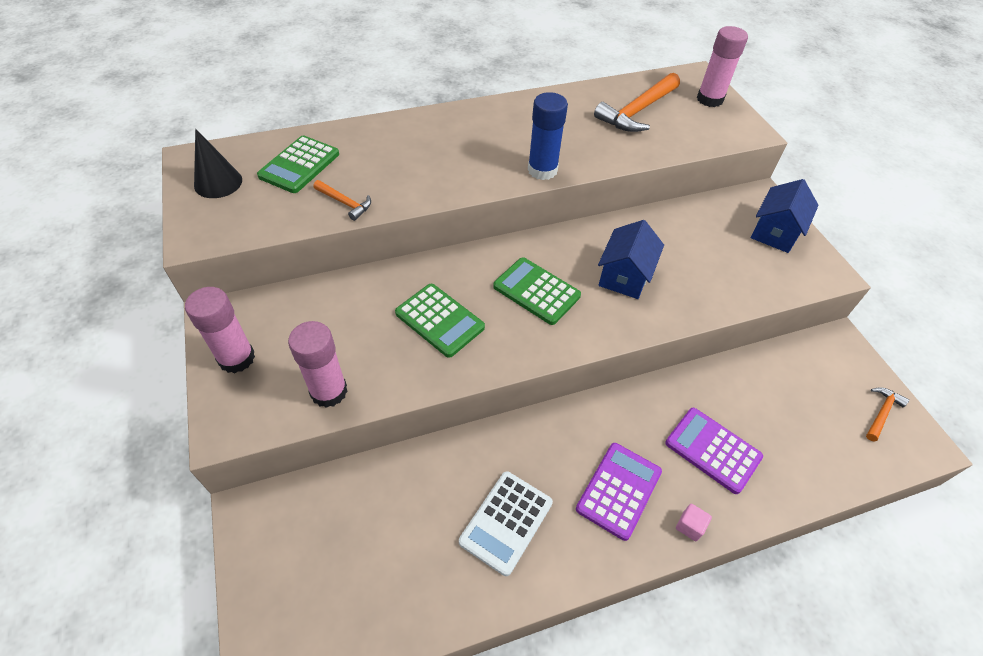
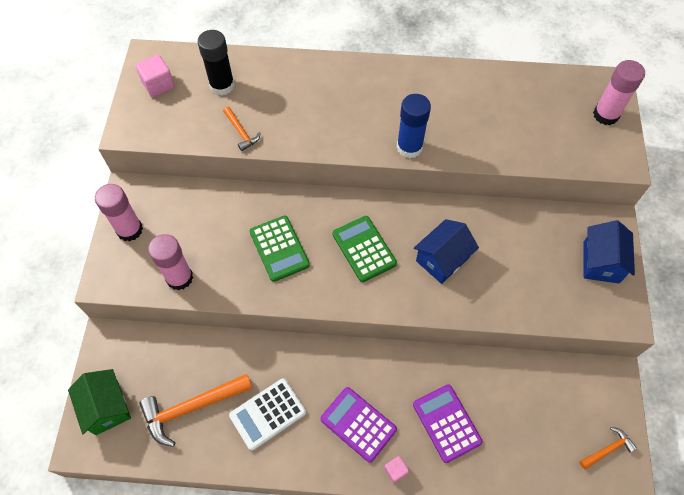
camera: 25 degrees right, 10 degrees up
black cone [194,129,242,198] -> pink cube [135,55,175,97]
green calculator [257,136,339,193] -> black glue stick [198,30,235,96]
purple calculator [576,443,662,541] -> purple calculator turned 105 degrees counterclockwise [320,387,397,463]
orange hammer [594,73,680,132] -> orange hammer moved to [139,374,252,447]
blue house [751,179,819,253] -> blue house turned 45 degrees counterclockwise [583,220,635,283]
none -> green house [68,369,131,435]

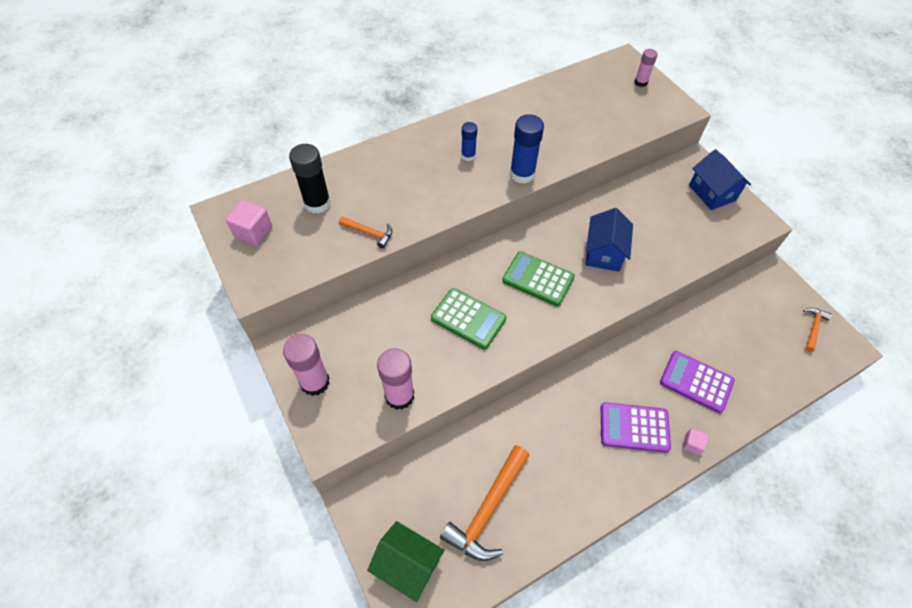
camera: 35 degrees left, 5 degrees down
white calculator [229,378,306,451] -> none
pink glue stick [593,60,645,125] -> pink glue stick [634,49,658,87], size x0.59
none -> blue glue stick [461,122,478,161]

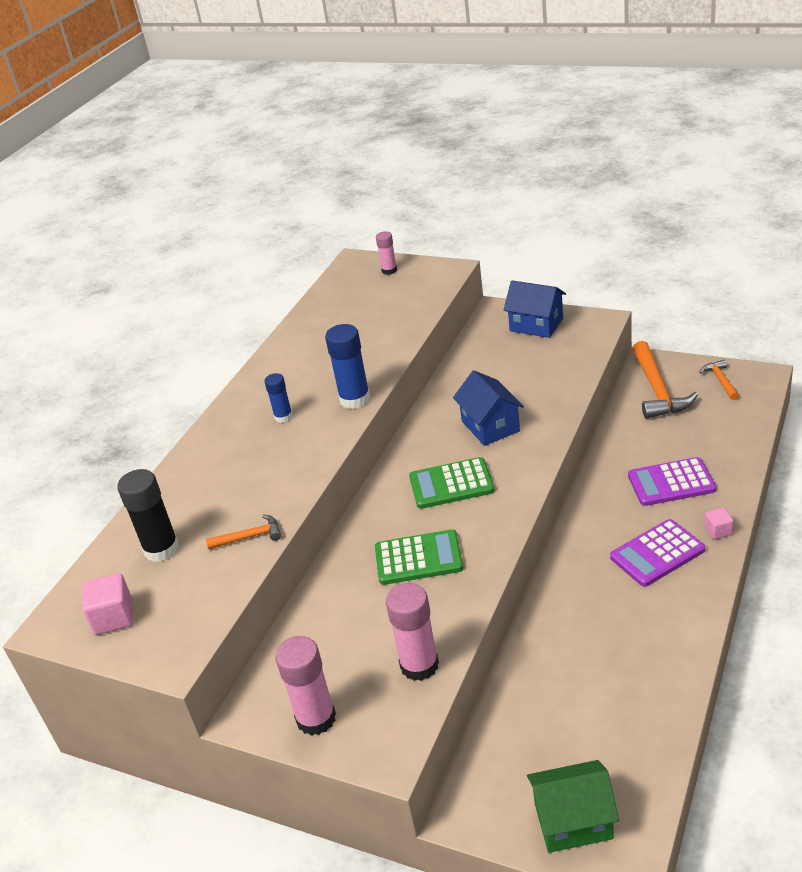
camera: 30 degrees left, 20 degrees down
orange hammer [440,445,529,561] -> orange hammer moved to [633,341,698,419]

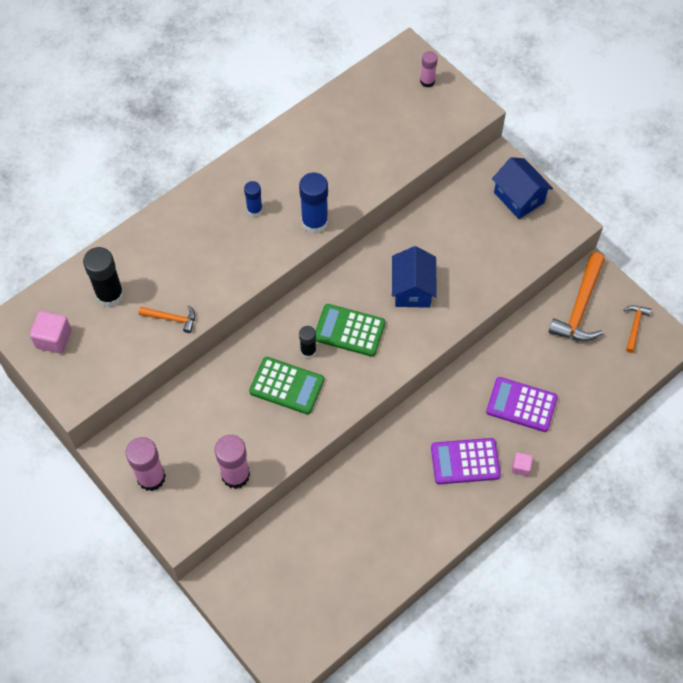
camera: 20 degrees right, 25 degrees up
green house [527,760,619,853] -> none
none -> black glue stick [299,326,316,358]

